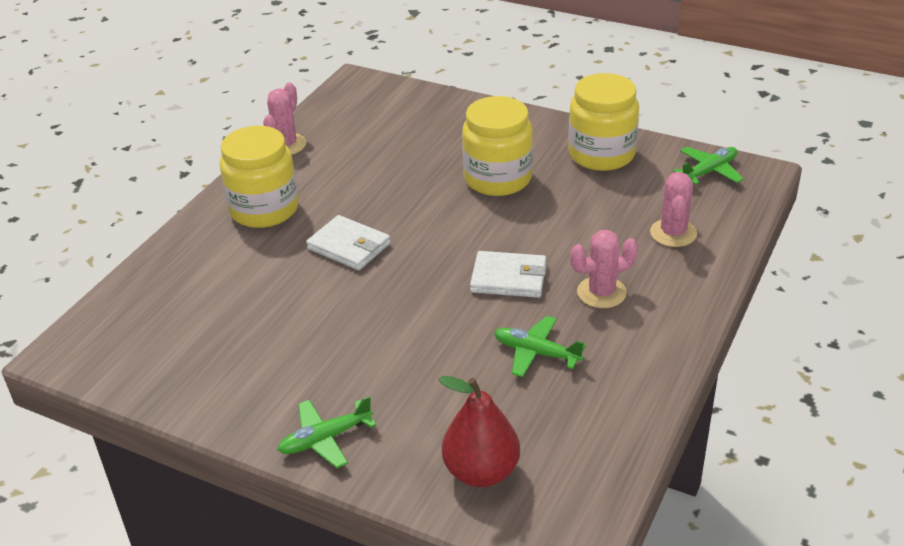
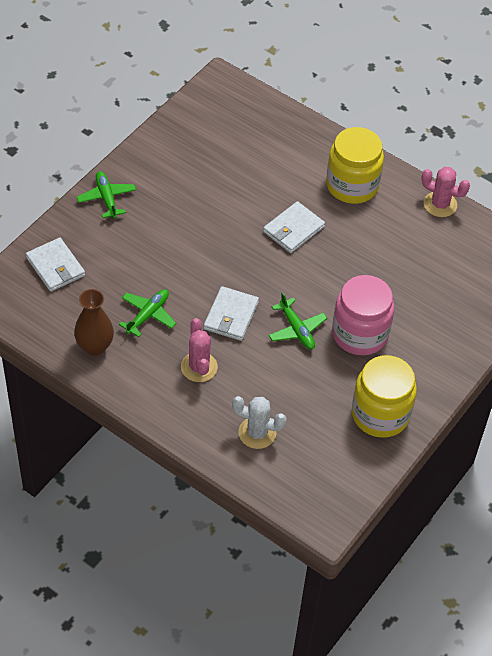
camera: 95 degrees right, 15 degrees up
red pear [439,376,520,487] -> white wallet [26,238,85,292]
yellow jar [462,96,533,196] -> pink jar [332,275,394,356]
pink cactus [650,172,697,247] -> white cactus [232,396,287,449]
green plane [673,147,744,185] -> green plane moved to [268,292,327,350]
none -> brown vase [74,289,114,356]

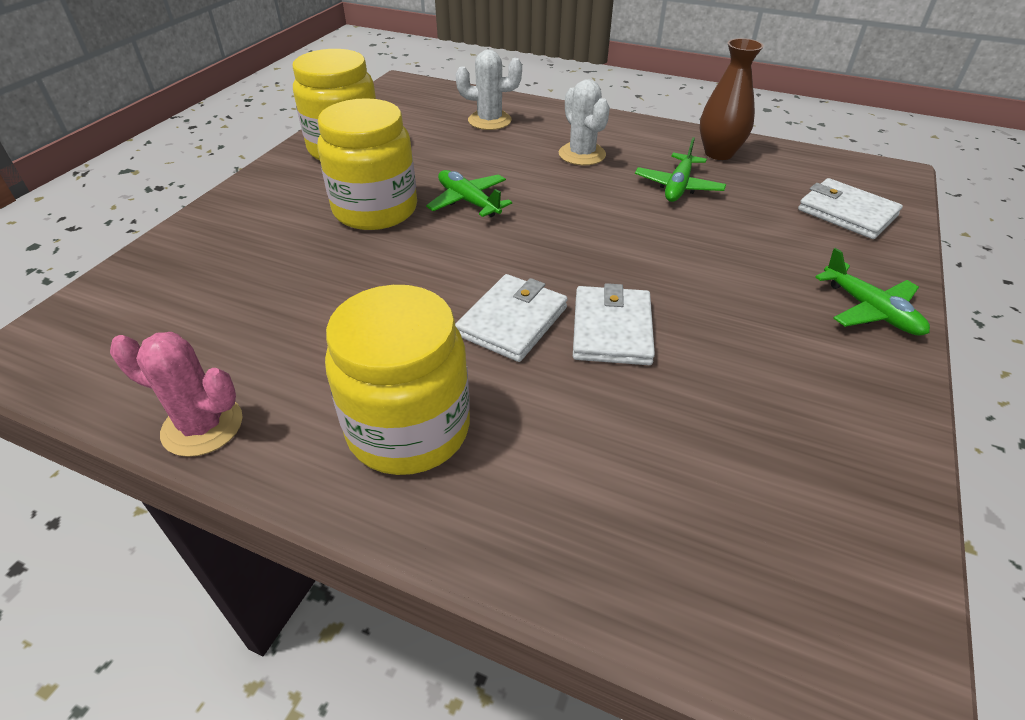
camera: 170 degrees right, 10 degrees down
pink cactus [181,318,218,382] -> white cactus [559,79,610,165]
white wallet [204,286,259,341] -> white wallet moved to [573,283,655,365]
pink jar [332,275,394,356] -> yellow jar [317,98,417,230]

